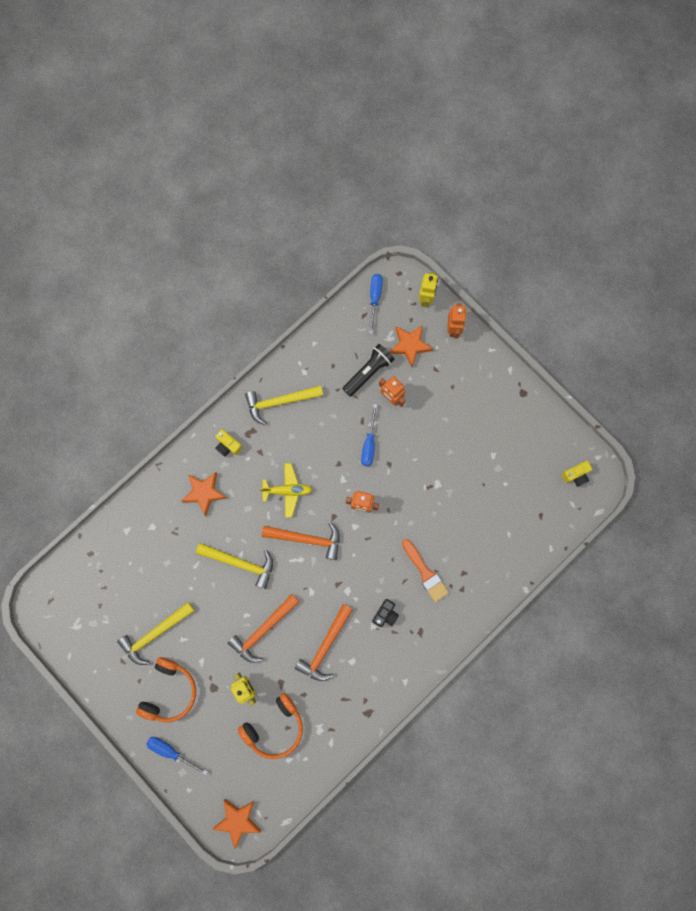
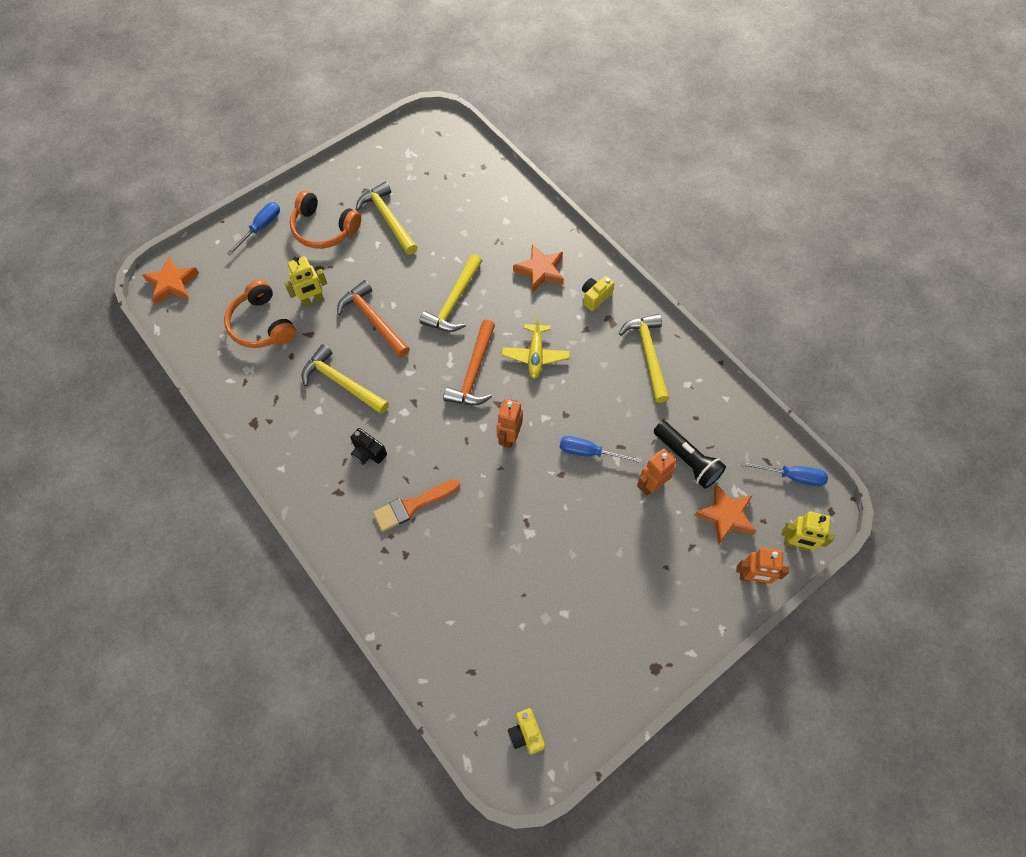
camera: 95 degrees right, 15 degrees down
orange hammer [295,604,353,681] -> yellow hammer [302,344,389,414]

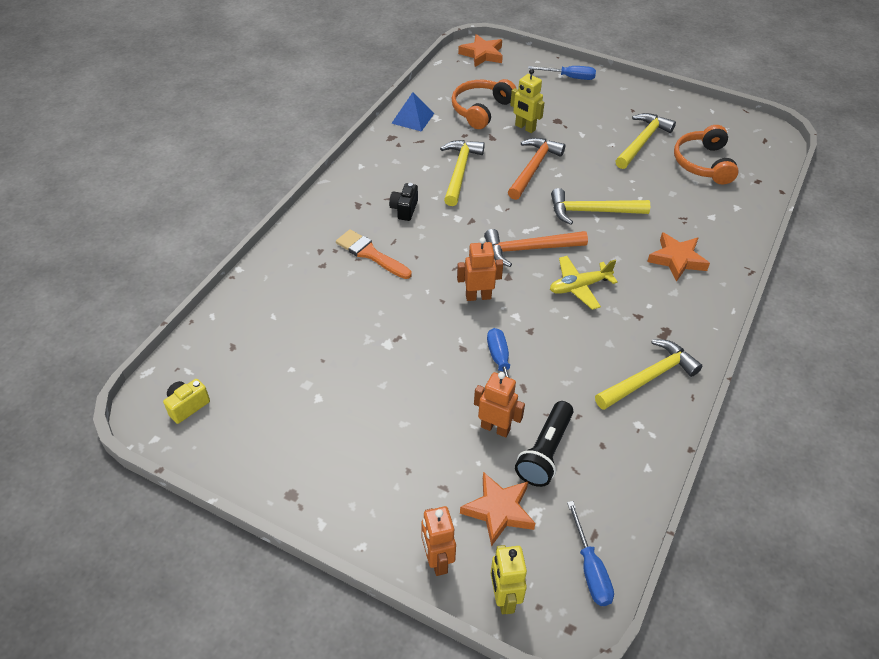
camera: 65 degrees right, 15 degrees down
orange headphones [290,191,361,249] -> orange headphones moved to [674,125,739,185]
yellow camera [582,276,614,311] -> none
none -> blue pyramid [391,92,434,132]

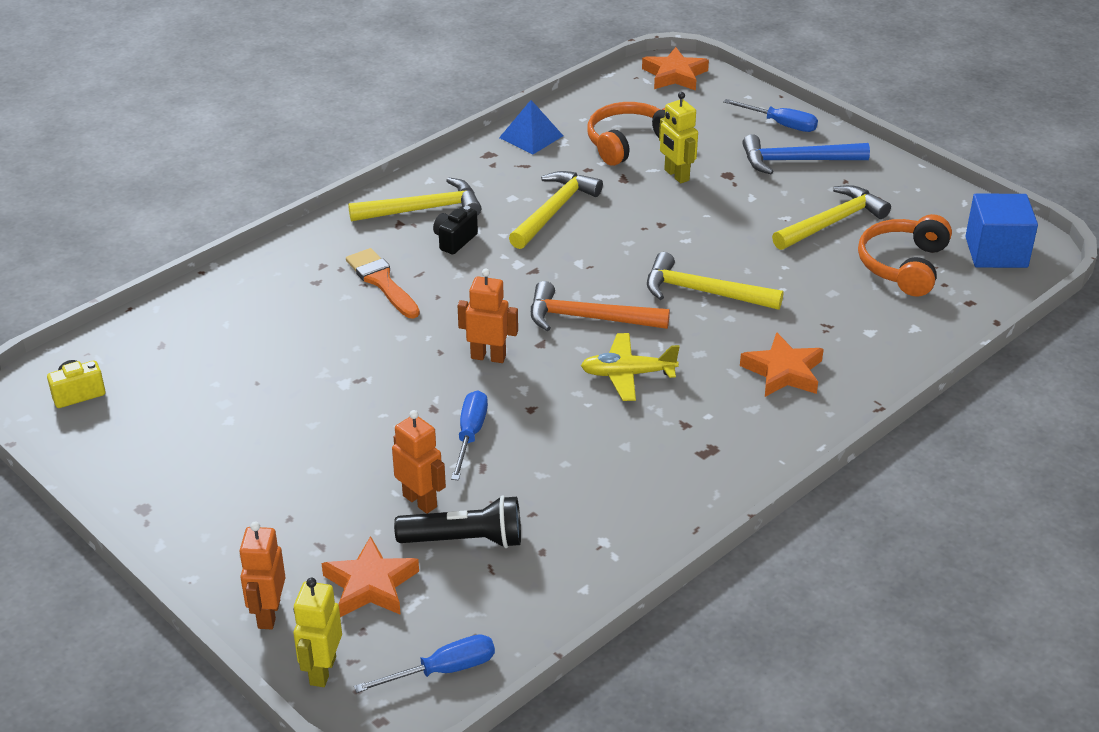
camera: 20 degrees right, 10 degrees down
orange hammer [508,138,565,200] -> none
black flashlight [515,401,574,487] -> black flashlight turned 135 degrees counterclockwise [394,495,521,548]
blue screwdriver [567,501,614,606] -> blue screwdriver turned 120 degrees counterclockwise [354,634,495,693]
yellow hammer [595,339,702,410] -> yellow hammer moved to [348,177,481,221]
none -> blue hammer [742,134,870,174]
none -> blue cube [965,194,1038,268]

